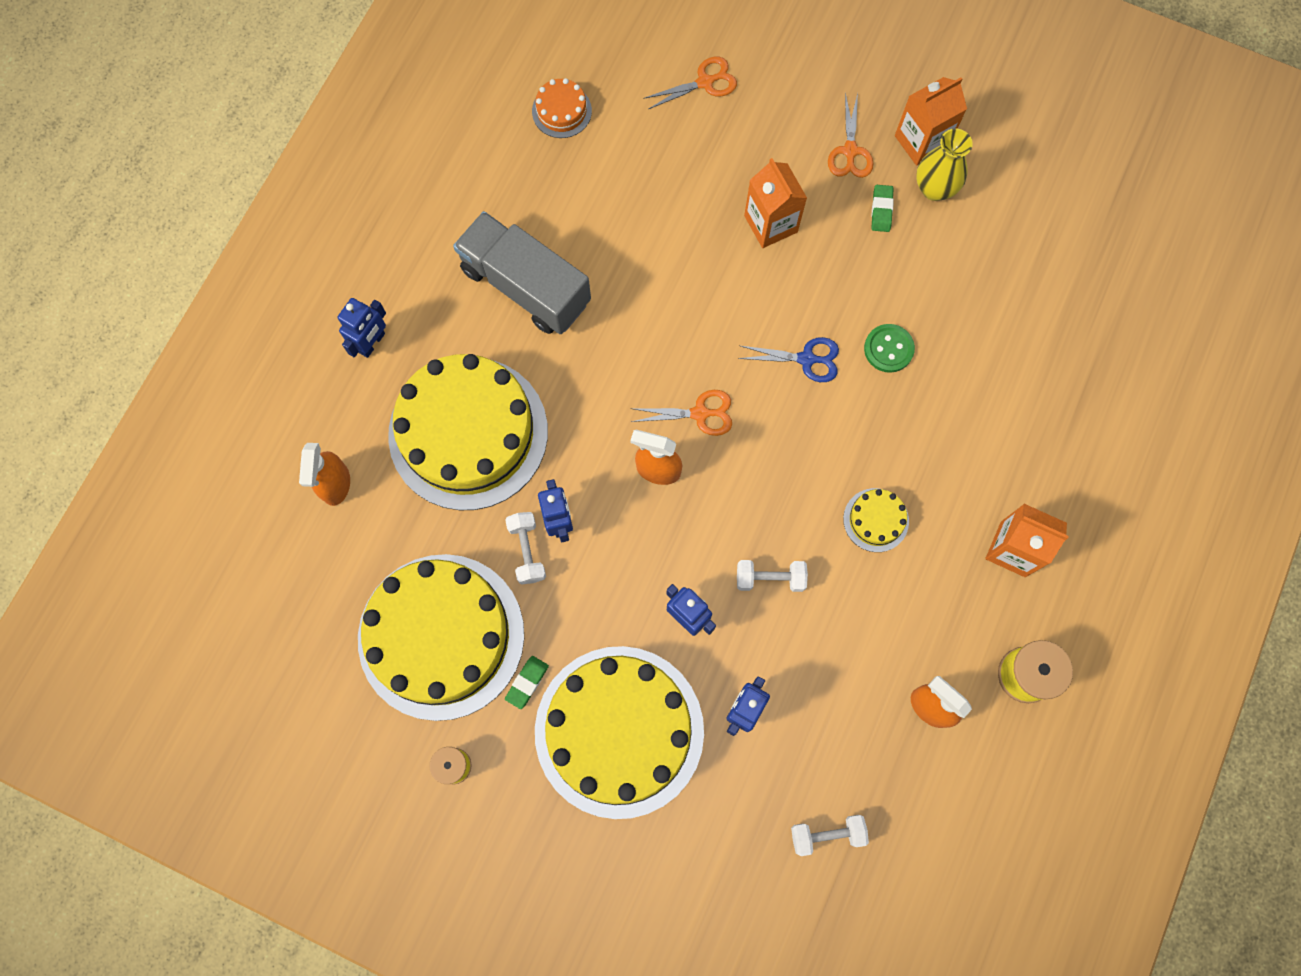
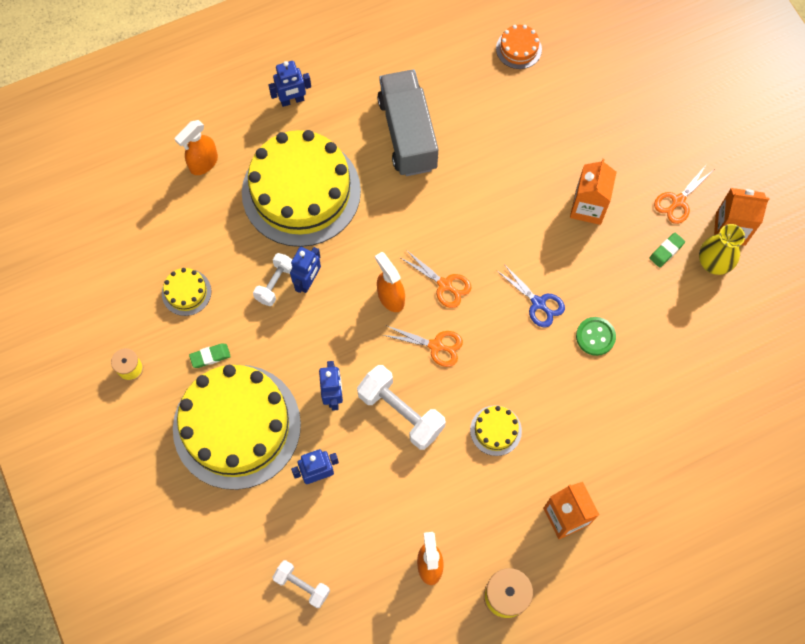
camera: 40 degrees right, 5 degrees down
yellow cake [358,554,524,721] -> yellow cake [162,268,211,316], size x0.40
orange scissors [643,57,737,109] -> orange scissors moved to [383,326,463,367]
white dumbbell [737,560,808,592] -> white dumbbell [357,365,446,450], size x1.69

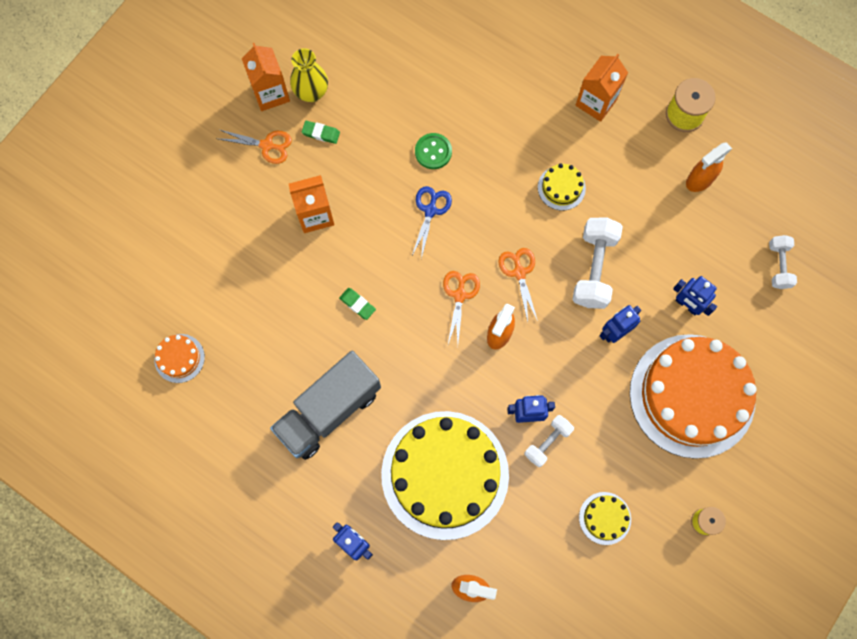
camera: 120 degrees left, 5 degrees up
yellow cake [173,365,301,490] -> orange cake [630,334,757,459]
green eraser [189,344,231,368] -> green eraser moved to [339,288,376,320]
white dumbbell [253,253,292,306] -> white dumbbell turned 45 degrees counterclockwise [524,415,574,467]

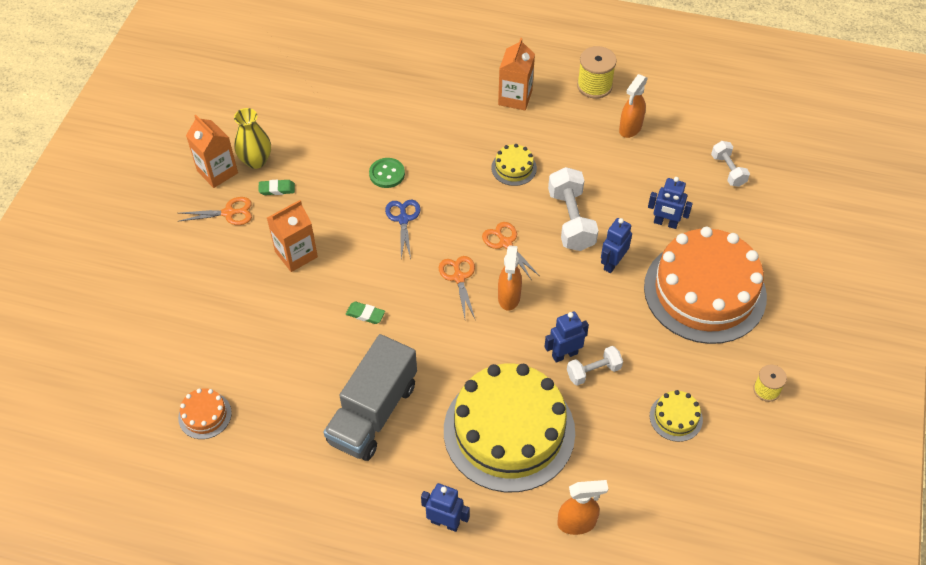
camera: 20 degrees left, 20 degrees down
white dumbbell [524,415,574,467] -> white dumbbell turned 45 degrees clockwise [567,346,623,386]

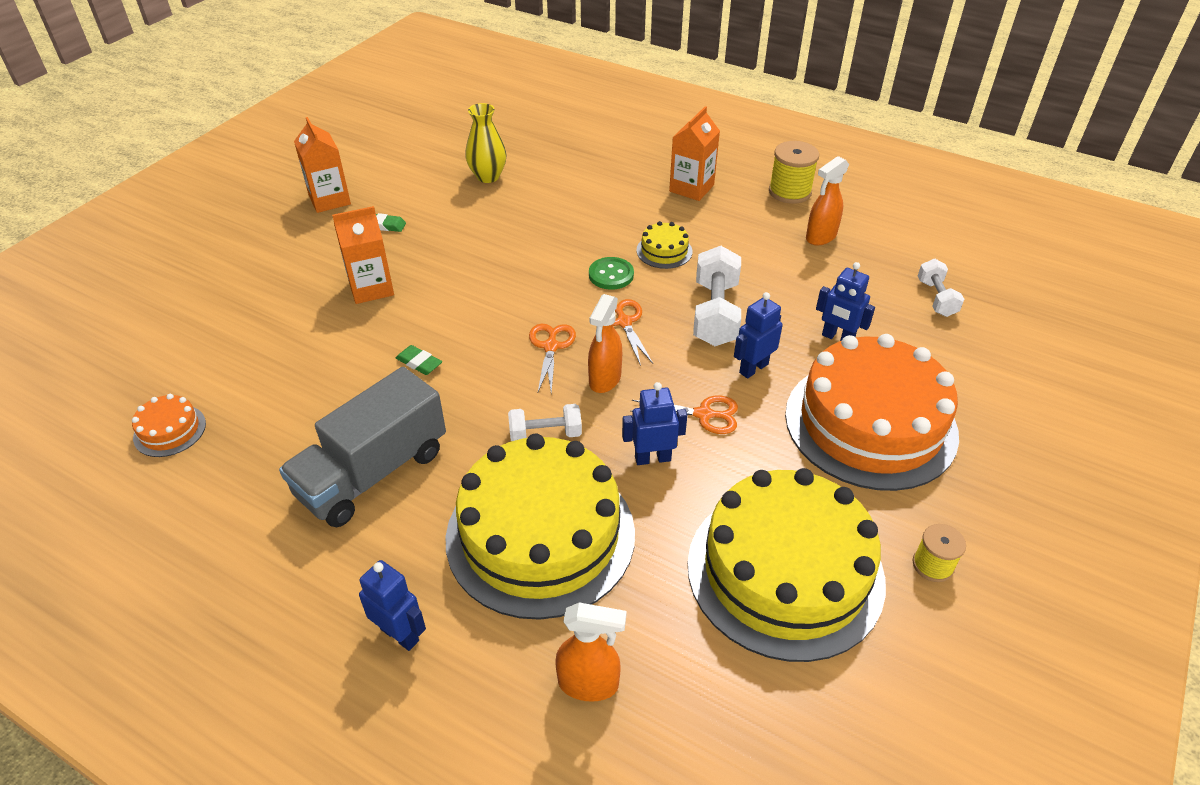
camera: 15 degrees right, 10 degrees down
orange scissors [178,197,252,225] -> orange scissors moved to [630,396,738,434]
yellow vase [234,108,271,169] -> yellow vase moved to [465,103,506,183]
green button [369,158,405,188] -> green button moved to [589,257,634,290]
blue scissors [385,200,421,259] -> none
white dumbbell [567,346,623,386] -> white dumbbell moved to [508,404,582,441]
yellow cake [650,390,703,442] -> yellow cake [687,468,886,662], size x2.47

